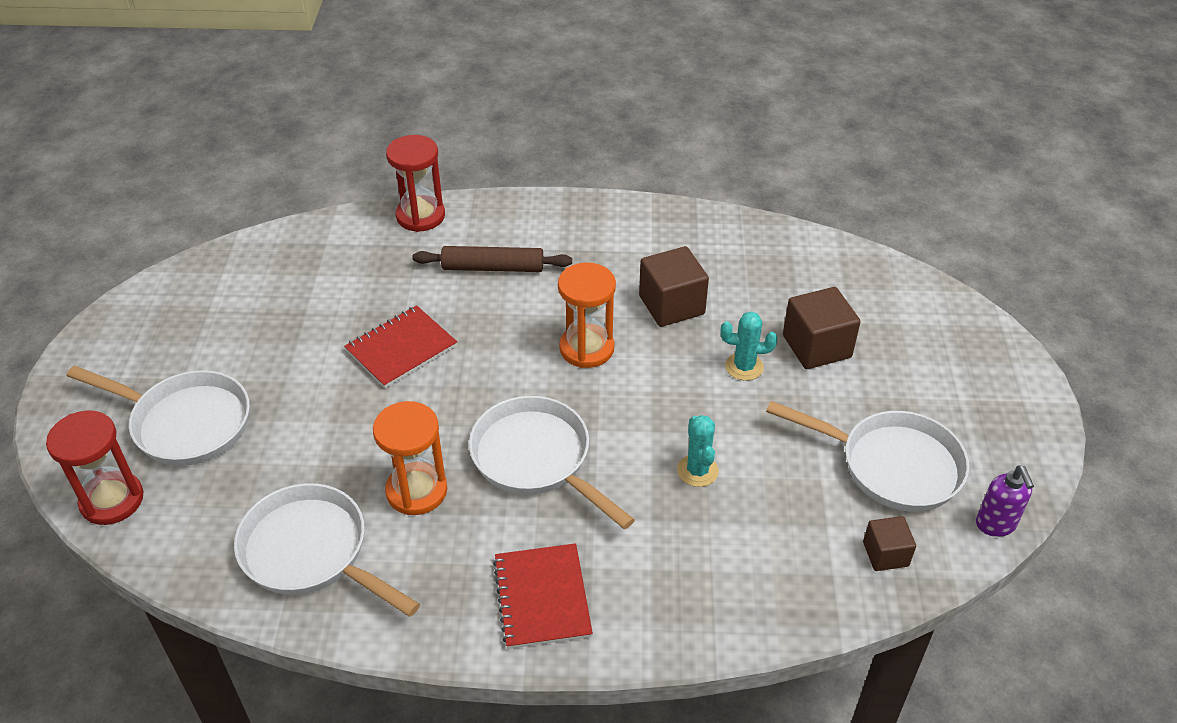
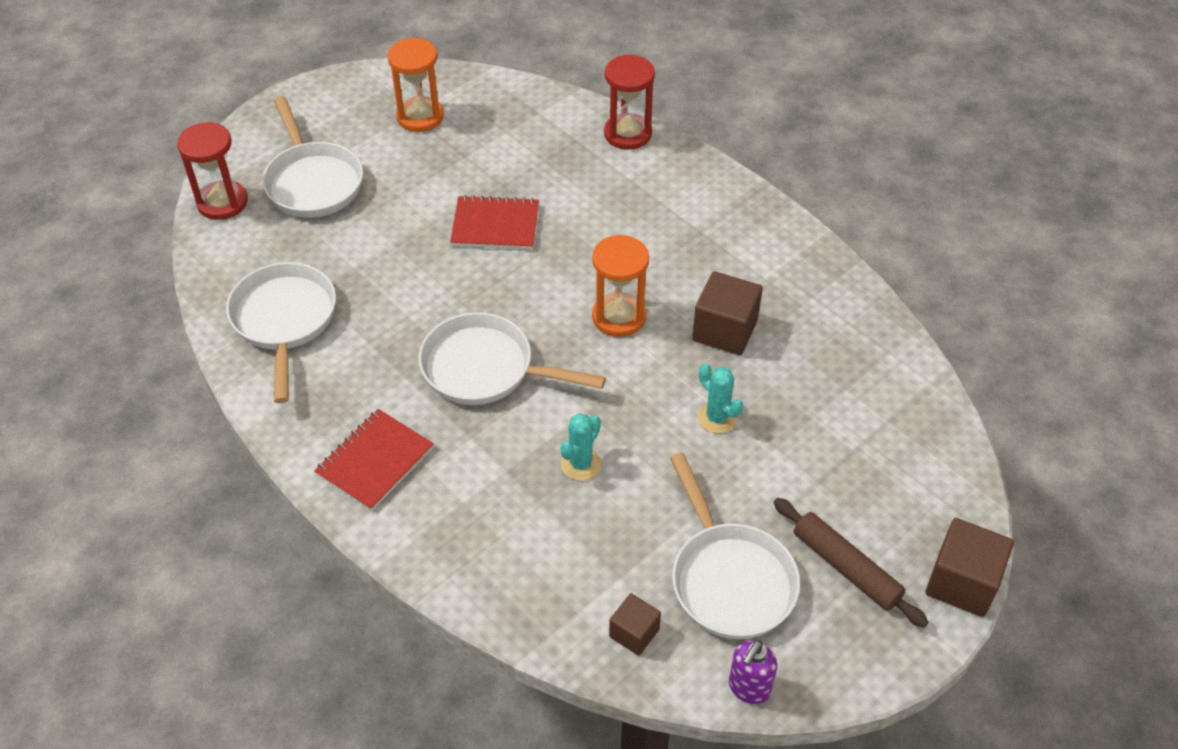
camera: 45 degrees right, 5 degrees up
orange hourglass [373,401,447,515] -> orange hourglass moved to [387,38,444,132]
brown rolling pin [413,246,572,272] -> brown rolling pin moved to [774,498,929,628]
white pan [469,396,635,529] -> white pan turned 75 degrees counterclockwise [419,312,606,405]
brown cube [783,287,861,369] -> brown cube moved to [926,518,1014,617]

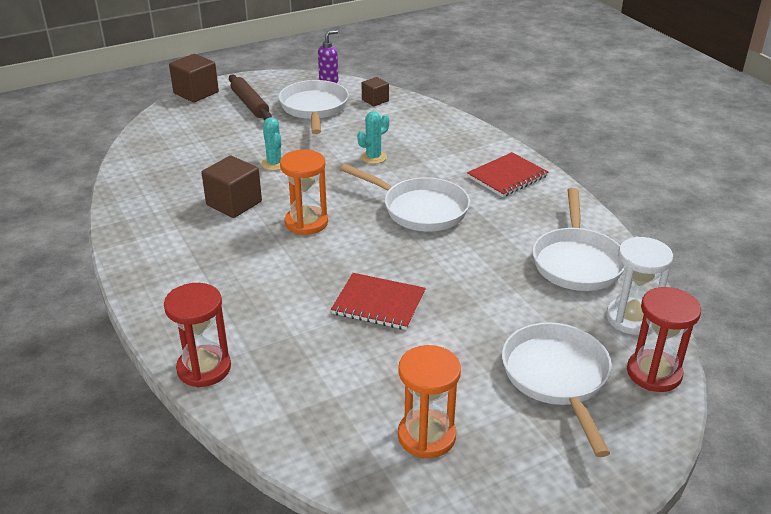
camera: 165 degrees left, 15 degrees down
none -> white hourglass [606,237,673,335]

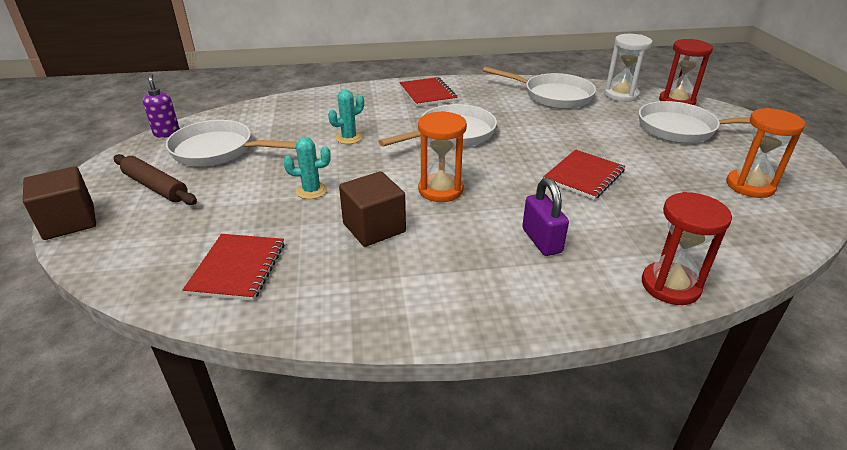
camera: 70 degrees left, 0 degrees up
brown rolling pin [229,75,272,120] -> brown rolling pin turned 45 degrees clockwise [114,154,197,205]
turquoise cactus [357,111,389,164] -> turquoise cactus turned 75 degrees clockwise [328,90,364,144]
brown cube [362,77,389,106] -> none
none -> red notebook [183,234,284,301]
none -> purple padlock [522,178,569,256]

